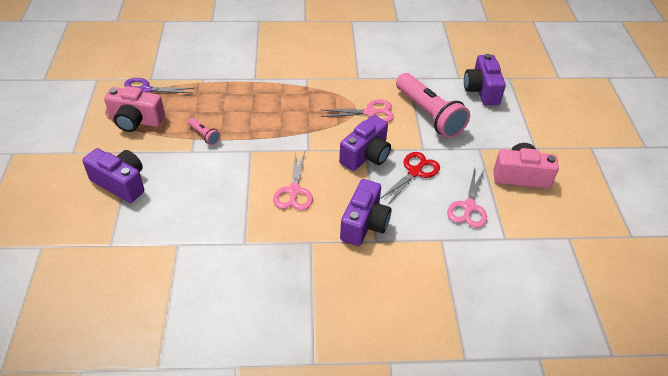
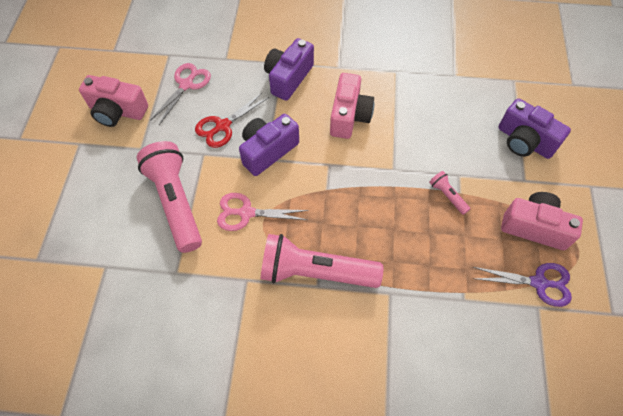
camera: 170 degrees left, 15 degrees up
pink scissors [273,151,313,210] -> pink camera [330,73,374,139]
purple camera [464,54,506,105] -> none
none -> pink flashlight [261,234,383,288]

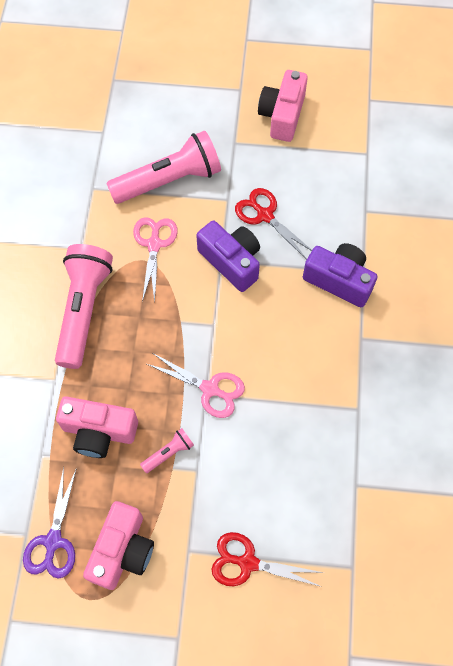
camera: 90 degrees right, 5 degrees up
pink scissors [150,63,211,125] -> pink scissors moved to [147,353,245,418]
pink camera [330,73,374,139] -> pink camera moved to [56,396,138,458]
purple camera [498,98,571,159] -> red scissors [211,532,324,587]

